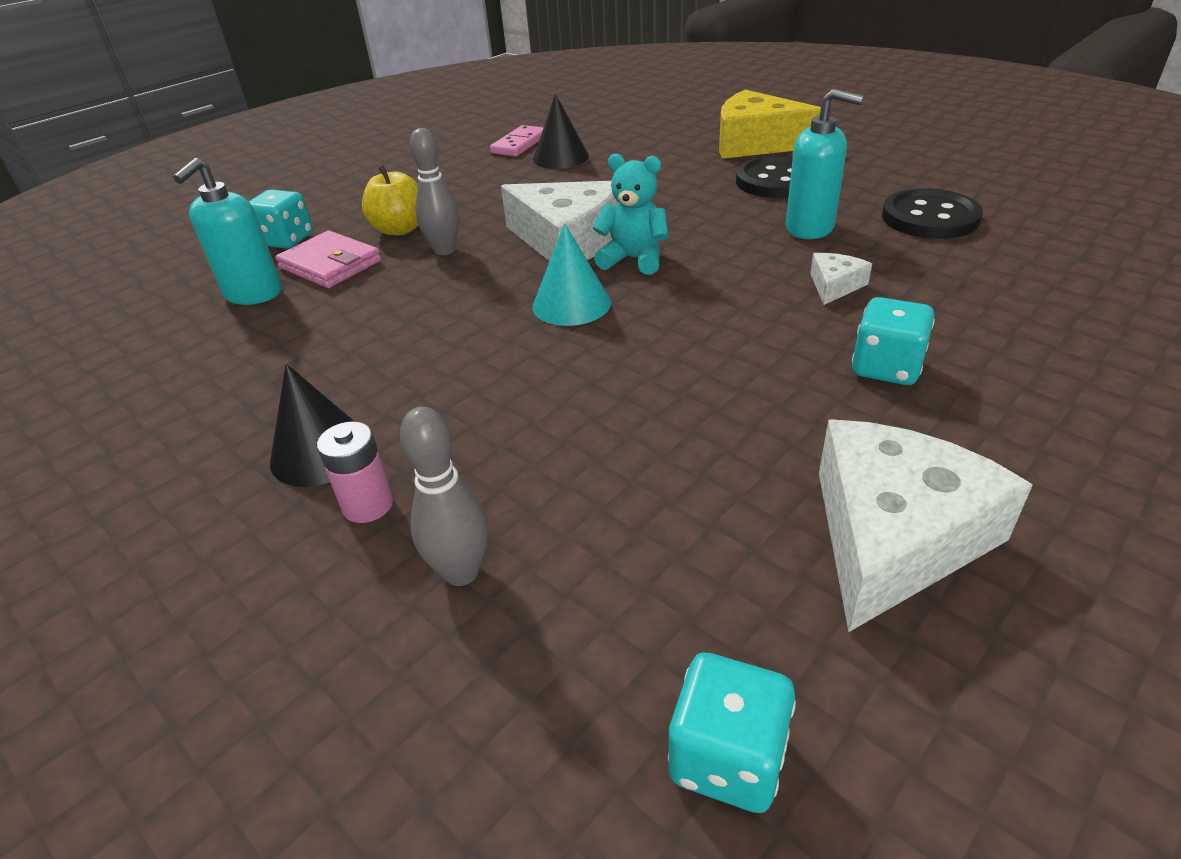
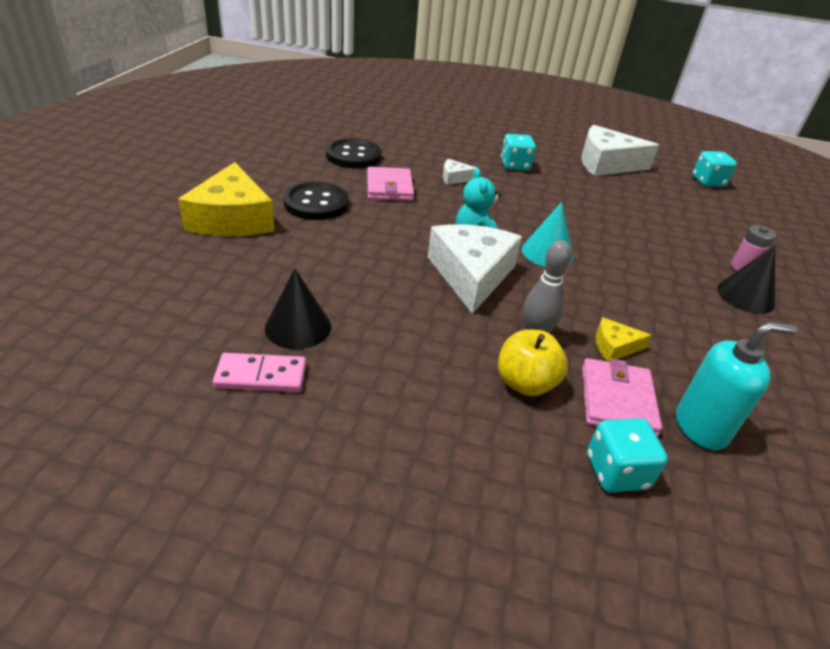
camera: 125 degrees left, 0 degrees up
grey bowling pin [400,406,488,586] -> none
turquoise soap dispenser [786,89,863,239] -> pink wallet [367,167,414,201]
none -> yellow cheese [595,317,652,362]

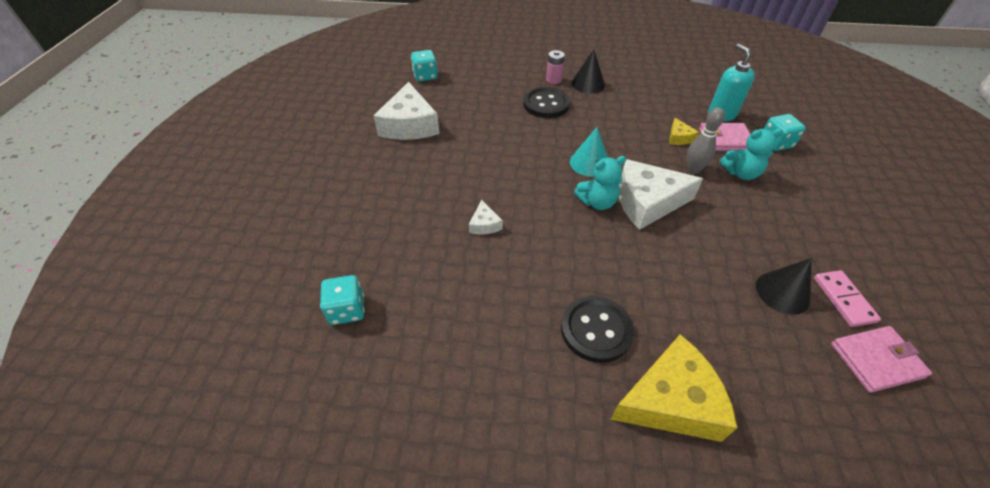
camera: 95 degrees left, 10 degrees up
black button [326,138,382,169] -> black button moved to [523,87,570,118]
pink wallet [367,167,414,201] -> pink wallet moved to [831,326,932,393]
yellow apple [498,329,568,396] -> turquoise teddy bear [719,128,783,180]
turquoise dice [501,134,536,171] -> turquoise dice moved to [320,275,365,325]

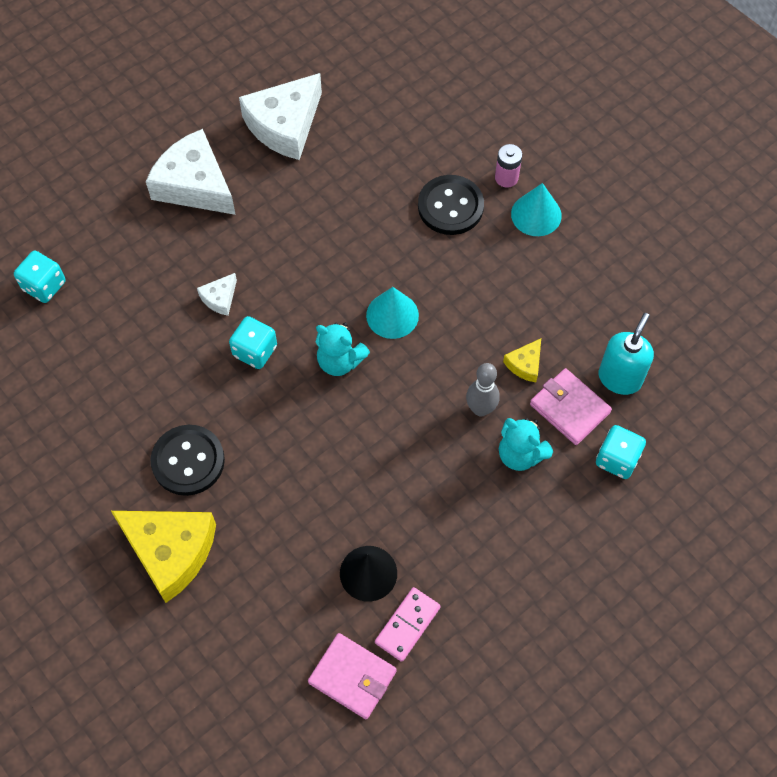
camera: 45 degrees right, 15 degrees up
turquoise dice [411,50,438,82] -> turquoise dice moved to [229,316,277,369]
black cone [571,49,605,94] -> turquoise cone [511,183,562,236]
white cheese [619,159,703,230] -> white cheese moved to [146,129,236,215]

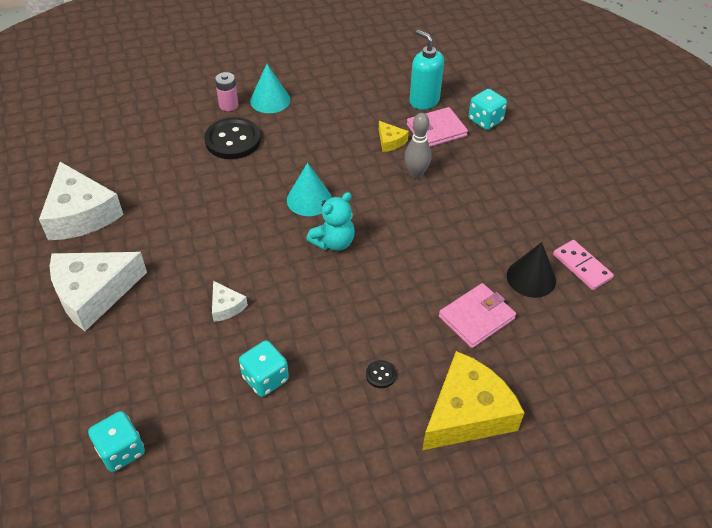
camera: 70 degrees left, 15 degrees down
black button [150,425,225,496] -> black button [366,360,397,388], size x0.43
turquoise dice [229,316,277,369] -> turquoise dice moved to [239,340,289,397]
pink wallet [308,633,397,719] -> pink wallet moved to [439,283,516,348]
turquoise teddy bear [499,418,553,471] -> none

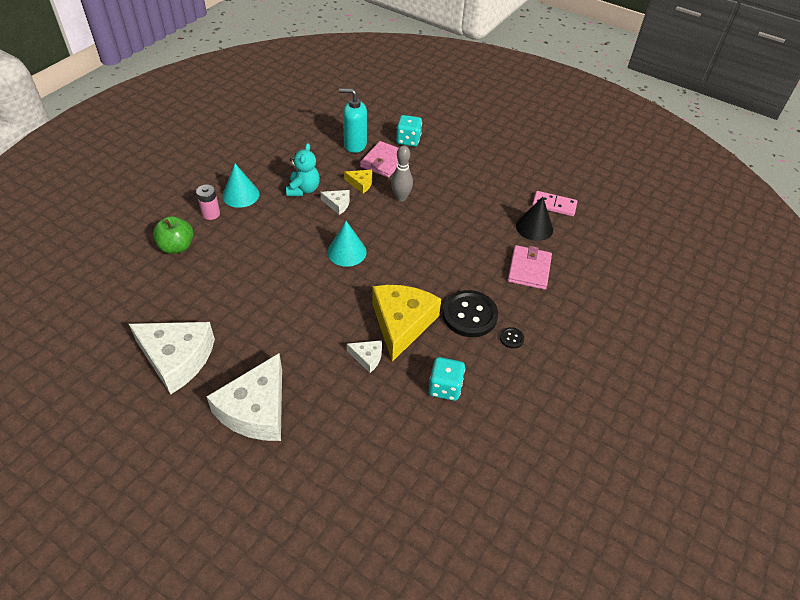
camera: 40 degrees left, 0 degrees up
turquoise dice [88,411,145,472] -> none
black button [204,117,261,159] -> black button moved to [442,290,498,337]
turquoise teddy bear [306,192,355,251] -> turquoise teddy bear moved to [286,143,320,196]
yellow cheese [422,351,525,450] -> yellow cheese moved to [372,285,441,362]
none -> green apple [153,216,193,254]
none -> white cheese [320,190,350,215]

